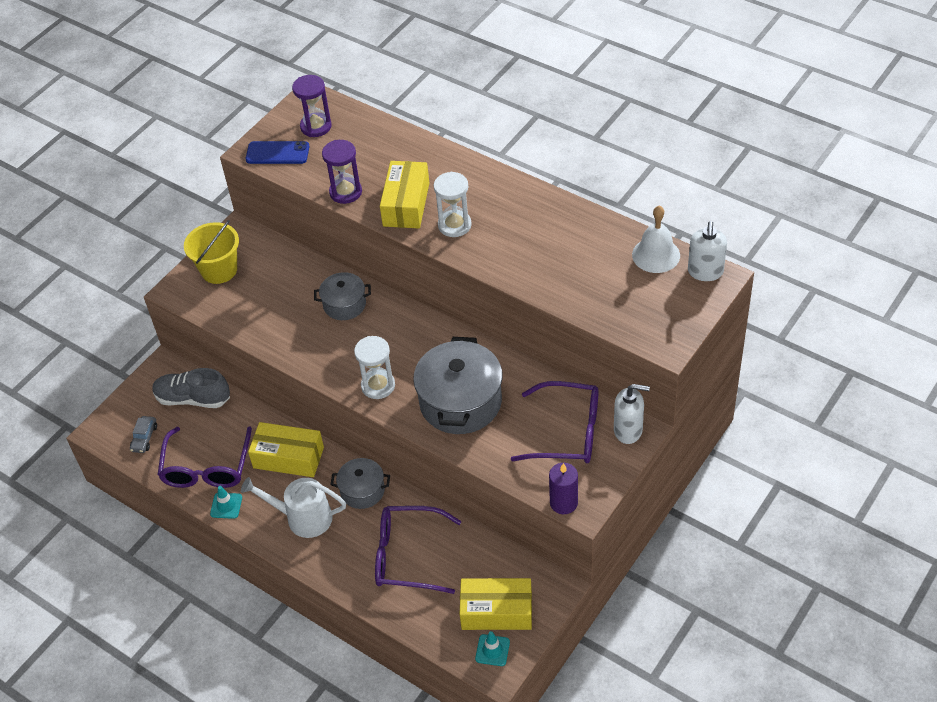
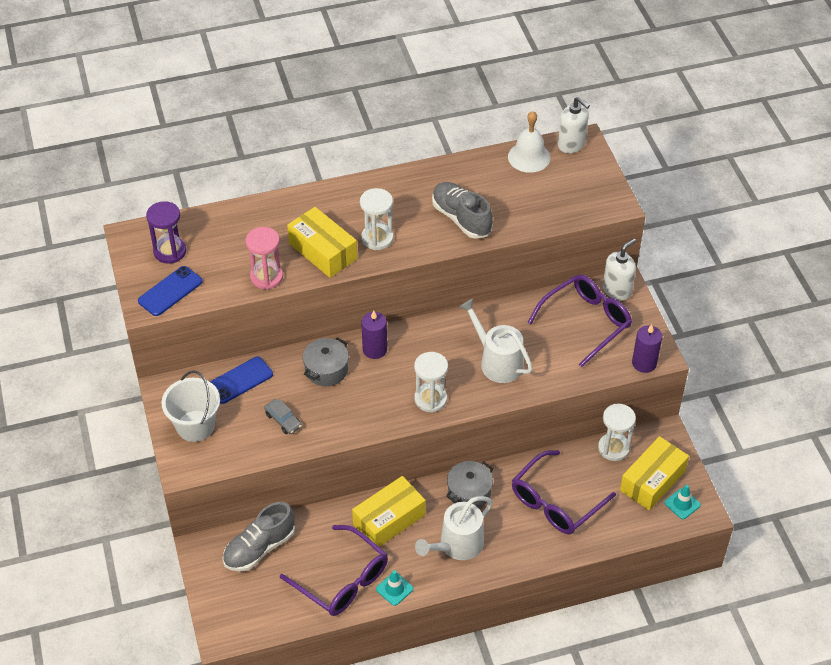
camera: 55 degrees left, 0 degrees up
grey car [130,416,157,453] -> grey car moved to [264,399,302,434]
yellow bucket [184,220,239,284] -> white bucket [162,371,220,442]
purple hourglass [322,140,362,204] -> pink hourglass [245,227,283,290]
grey pot [413,337,503,434] -> white watering can [460,299,533,383]
none -> blue phone [210,356,273,404]
none -> purple candle [361,310,387,359]
none -> grey shoe [432,182,493,239]
none -> white hourglass [598,404,636,461]

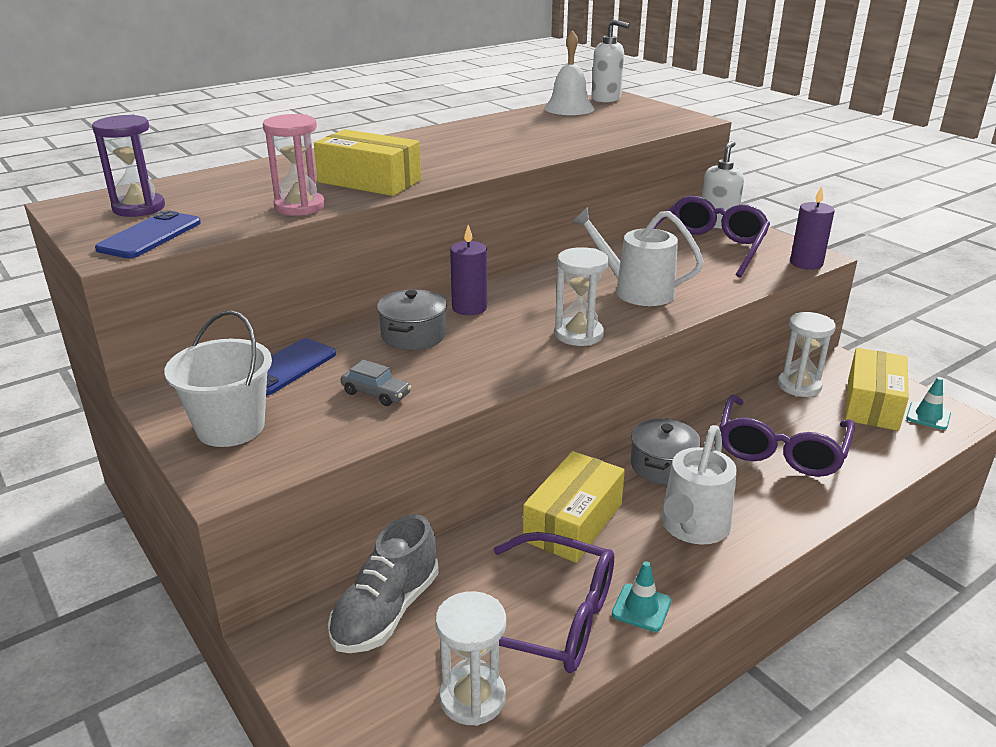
camera: 20 degrees left, 20 degrees down
white hourglass [360,188,394,250] -> white hourglass moved to [435,591,506,726]
grey shoe [432,182,493,239] -> none

